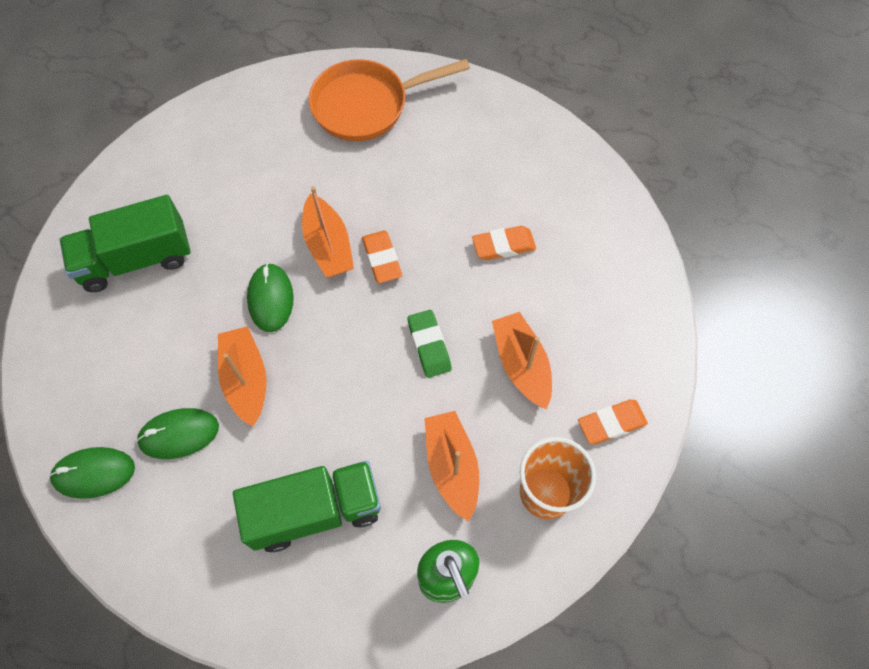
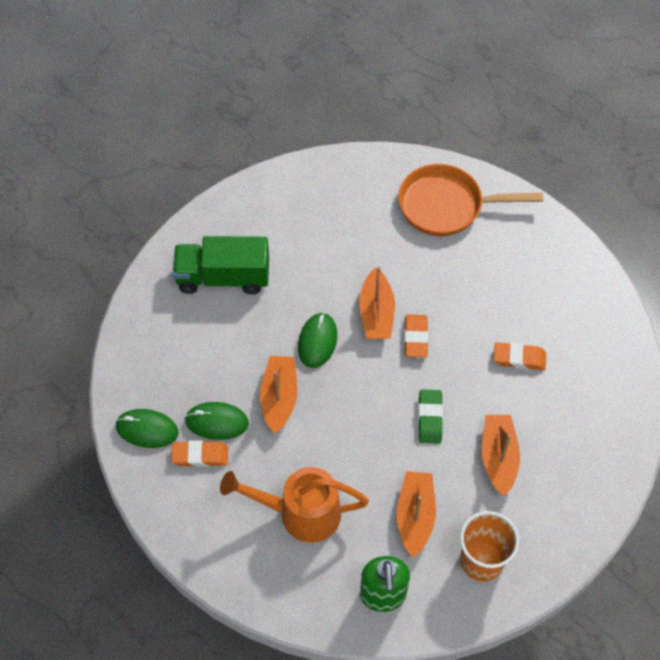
camera: 20 degrees right, 5 degrees down
green truck [233,461,381,552] -> orange watering can [220,467,369,543]
orange eraser [578,399,648,444] -> orange eraser moved to [171,440,228,467]

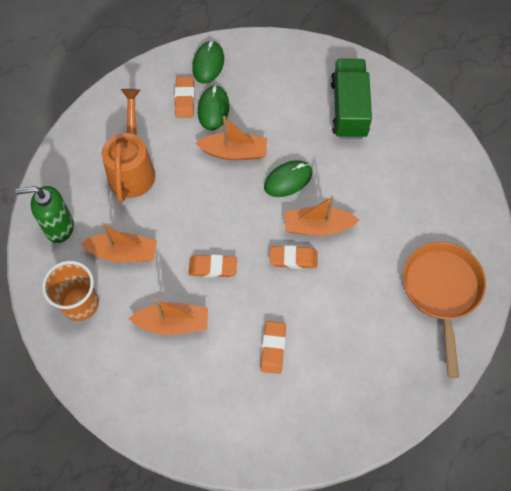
camera: 90 degrees right, 5 degrees up
green mouse [298,312,337,368] -> green mouse turned 45 degrees counterclockwise [264,160,312,197]
green eraser [418,389,443,444] -> orange eraser [189,254,237,278]

